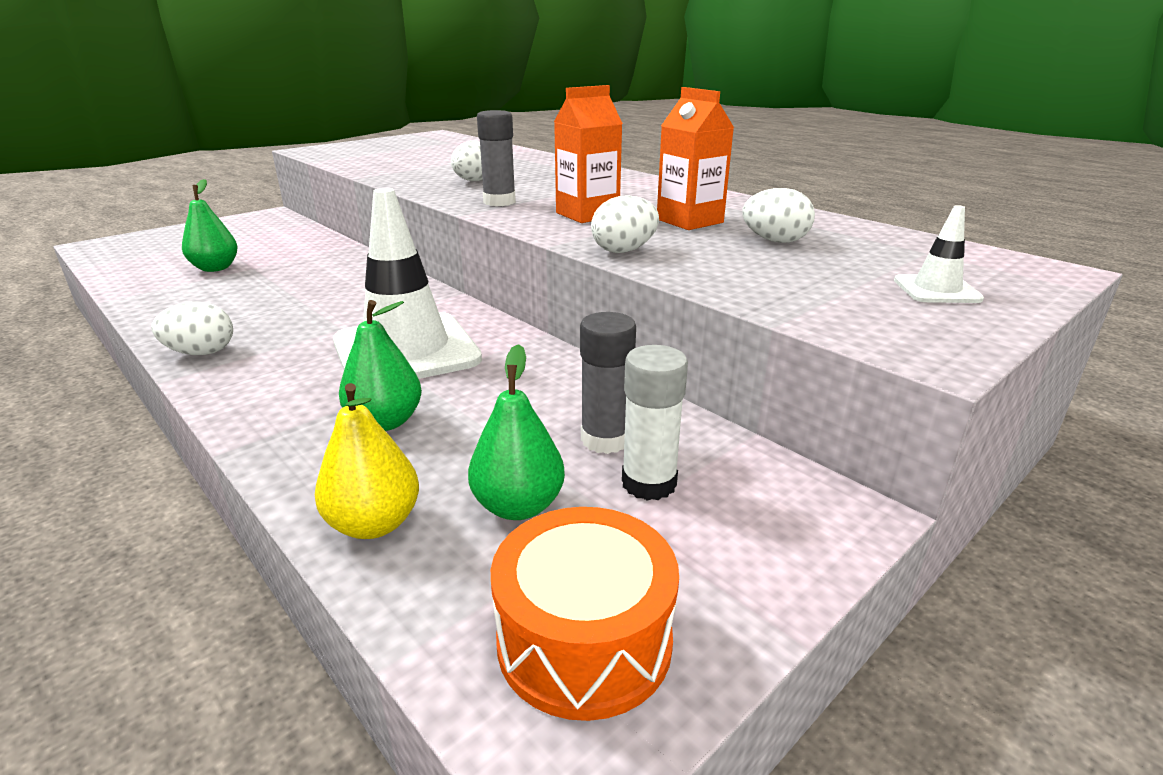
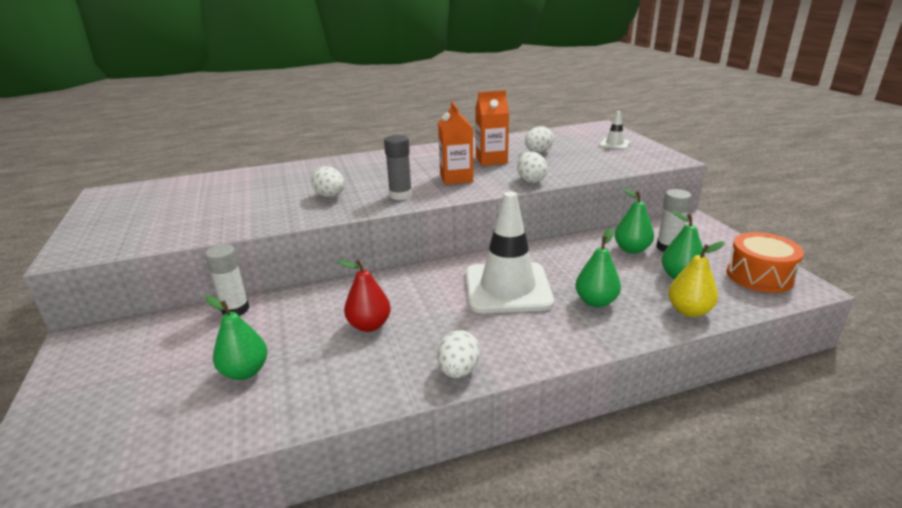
camera: 65 degrees left, 0 degrees up
grey glue stick [580,312,636,454] -> green pear [615,188,654,254]
none -> white glue stick [205,244,249,316]
none -> red pear [338,259,391,332]

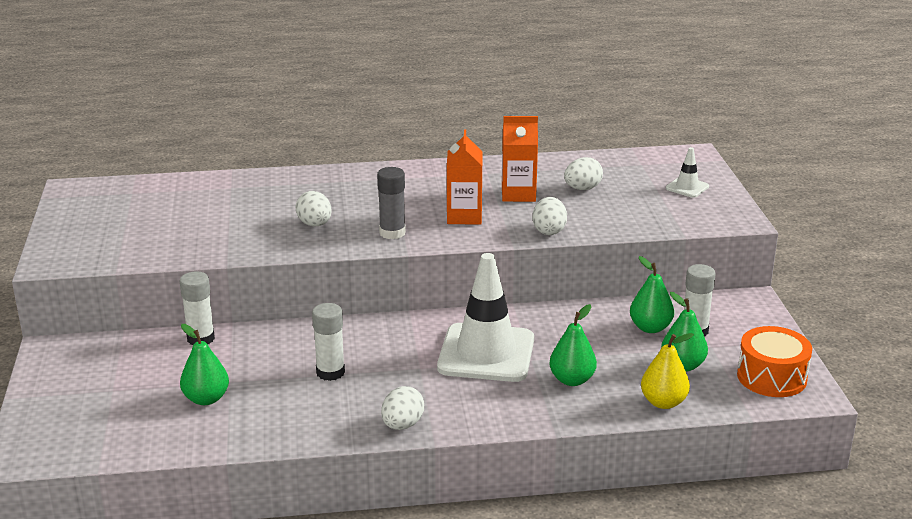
camera: 10 degrees right, 0 degrees up
red pear [338,259,391,332] -> white glue stick [312,303,345,381]

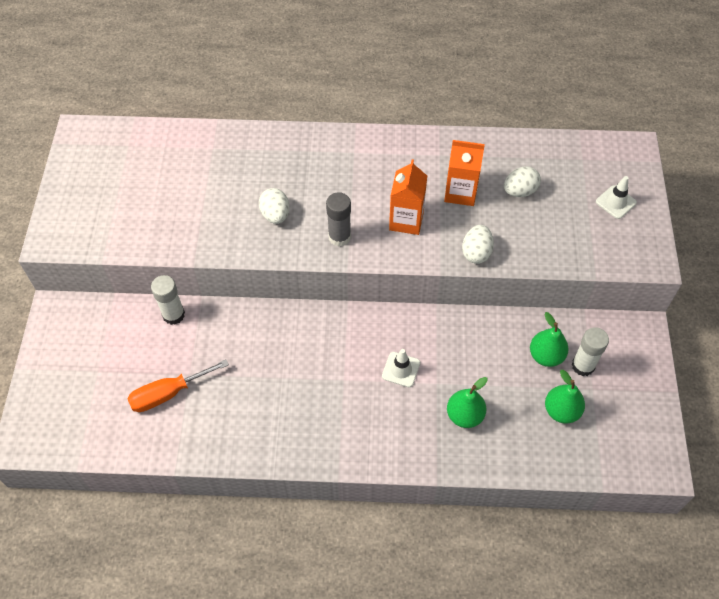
camera: 10 degrees right, 30 degrees up
green pear [180,324,229,405] -> orange screwdriver [127,360,229,412]
white glue stick [312,303,345,381] -> none
white egg [381,386,424,430] -> none
white traffic cone [437,253,534,382] -> white traffic cone [382,349,420,387], size x0.44
yellow pear [641,333,694,409] -> none
orange drum [737,326,812,397] -> none

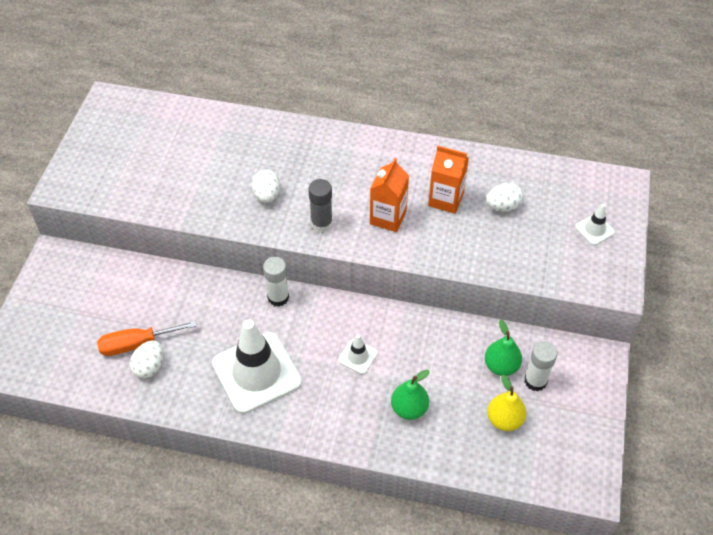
camera: 10 degrees right, 5 degrees down
white glue stick [151,275,185,325] -> white glue stick moved to [263,257,289,307]
white egg [462,225,494,264] -> white egg moved to [130,341,163,379]
green pear [545,370,585,424] -> yellow pear [487,375,526,431]
none -> white traffic cone [212,320,302,414]

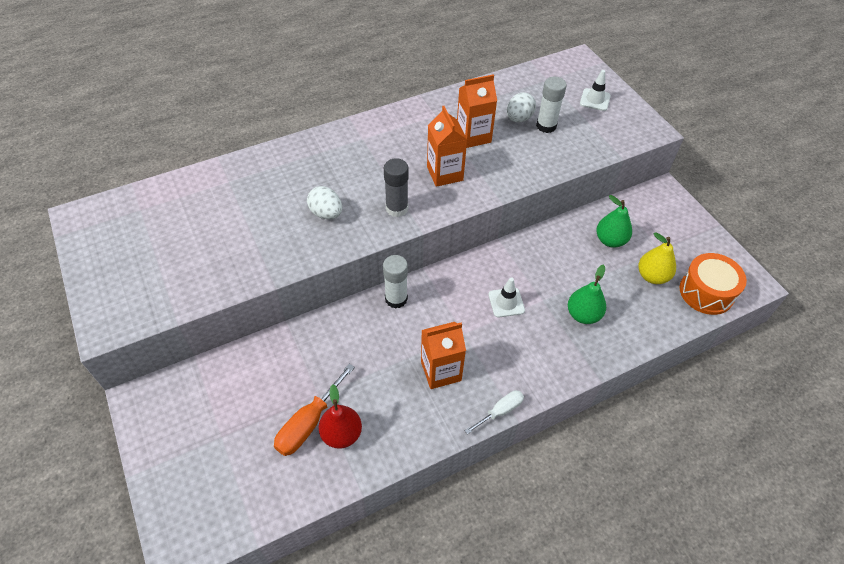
camera: 40 degrees left, 0 degrees up
white egg [130,341,163,379] -> red pear [319,384,362,449]
white traffic cone [212,320,302,414] -> orange carton [421,322,466,389]
white glue stick [524,341,557,391] -> white glue stick moved to [536,77,567,133]
none -> white screwdriver [465,390,524,434]
none -> orange drum [679,253,747,315]

